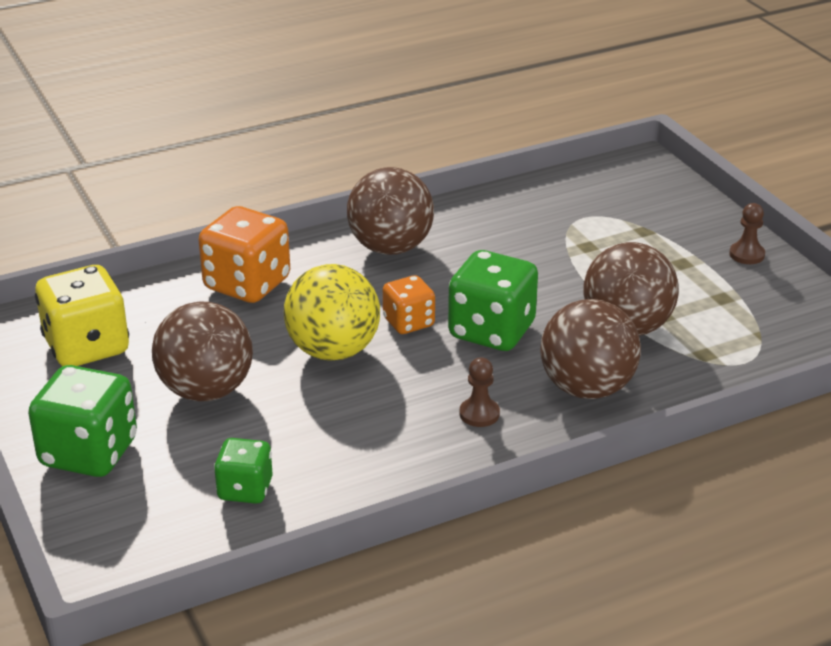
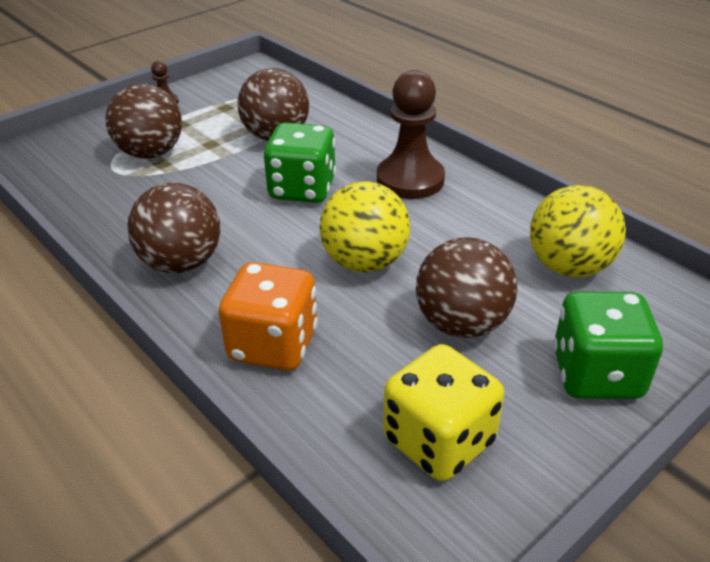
camera: 105 degrees left, 5 degrees up
green dice [214,438,273,504] -> yellow ball [530,185,626,277]
orange dice [383,275,435,334] -> none
brown pawn [460,357,500,427] -> brown pawn [377,70,445,199], size x2.23
brown ball [540,299,641,399] -> brown ball moved to [105,83,182,159]

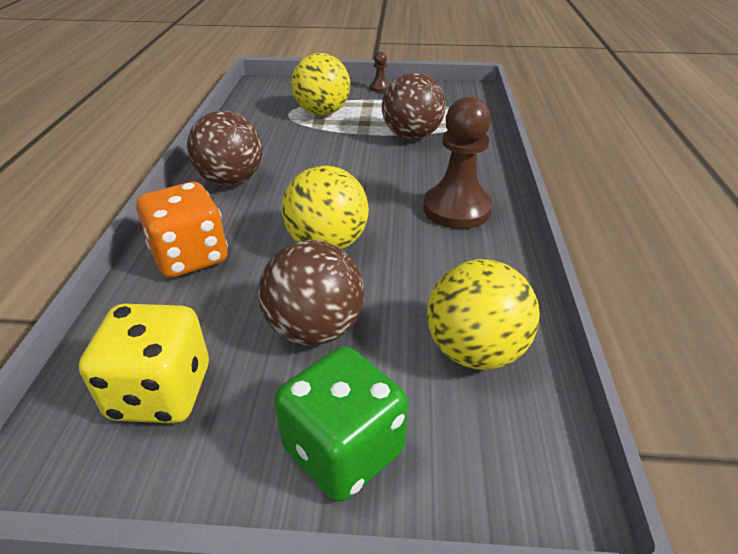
camera: 45 degrees right, 0 degrees up
brown ball [105,83,182,159] -> yellow ball [291,53,350,115]
green dice [263,122,336,203] -> none

